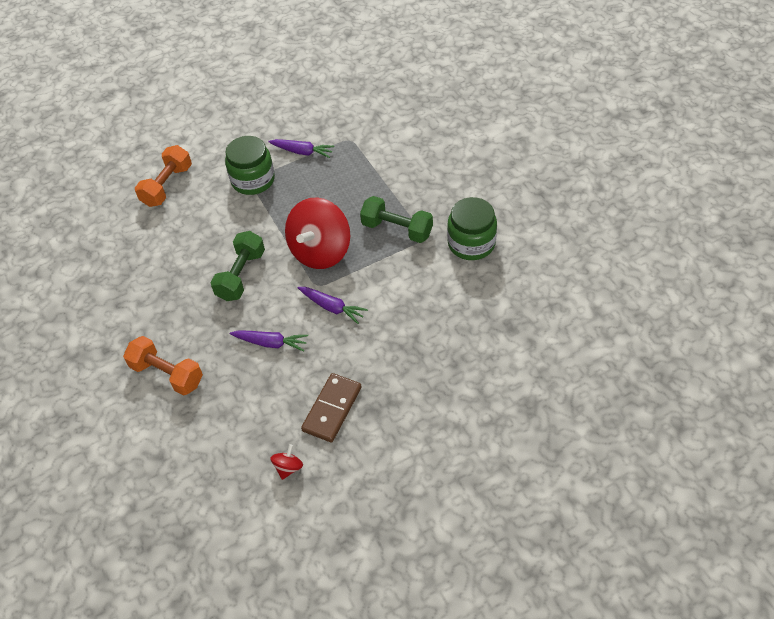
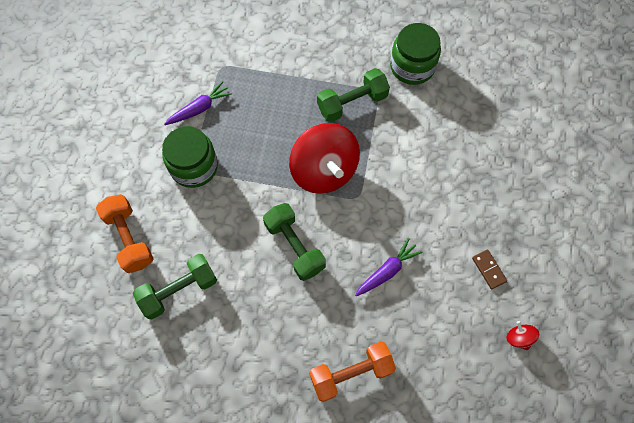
camera: 55 degrees left, 15 degrees up
purple carrot [297,287,368,324] -> none
brown domino [301,373,362,442] -> brown domino [472,250,507,290], size x0.56
none -> green dumbbell [133,254,217,319]

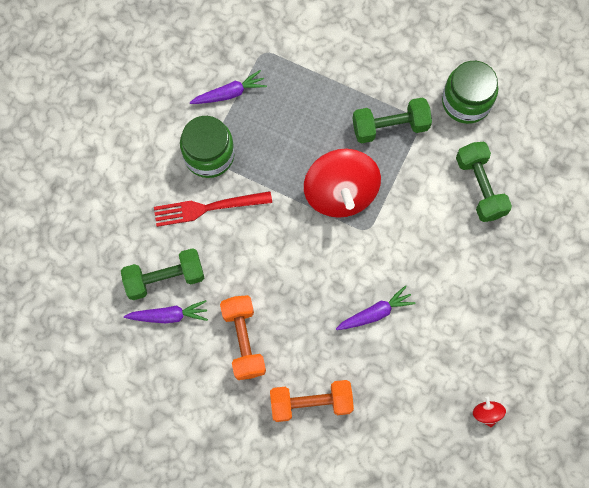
camera: 15 degrees right, 5 degrees up
orange dumbbell [96,194,154,273] -> orange dumbbell moved to [220,295,266,380]
green dumbbell [263,203,326,281] -> green dumbbell moved to [456,142,512,222]
brown domino [472,250,507,290] -> none
none -> purple carrot [124,300,208,323]
none -> red fork [154,191,272,227]

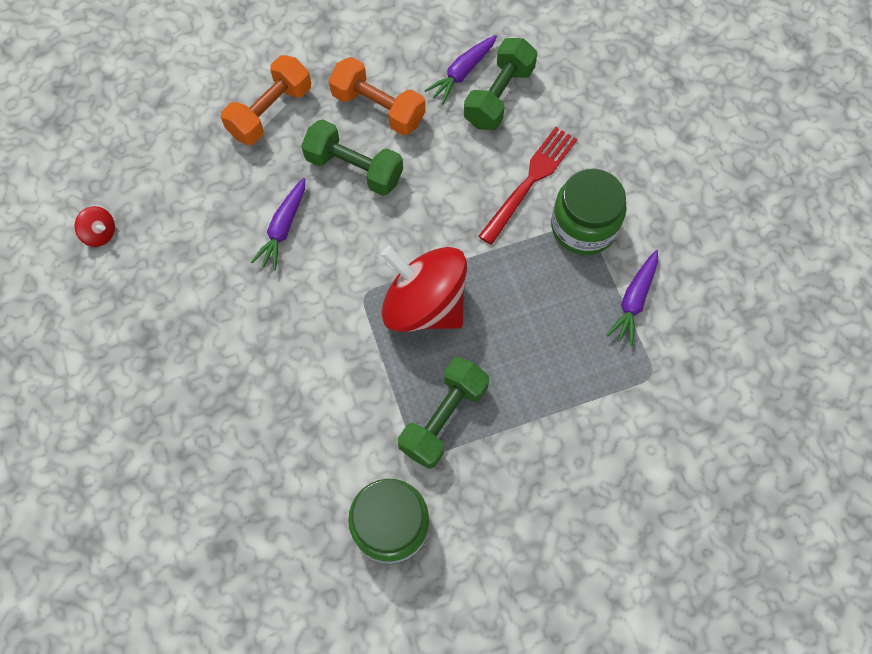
camera: 135 degrees right, 5 degrees down
green dumbbell [456,142,512,222] -> green dumbbell moved to [301,119,403,196]

